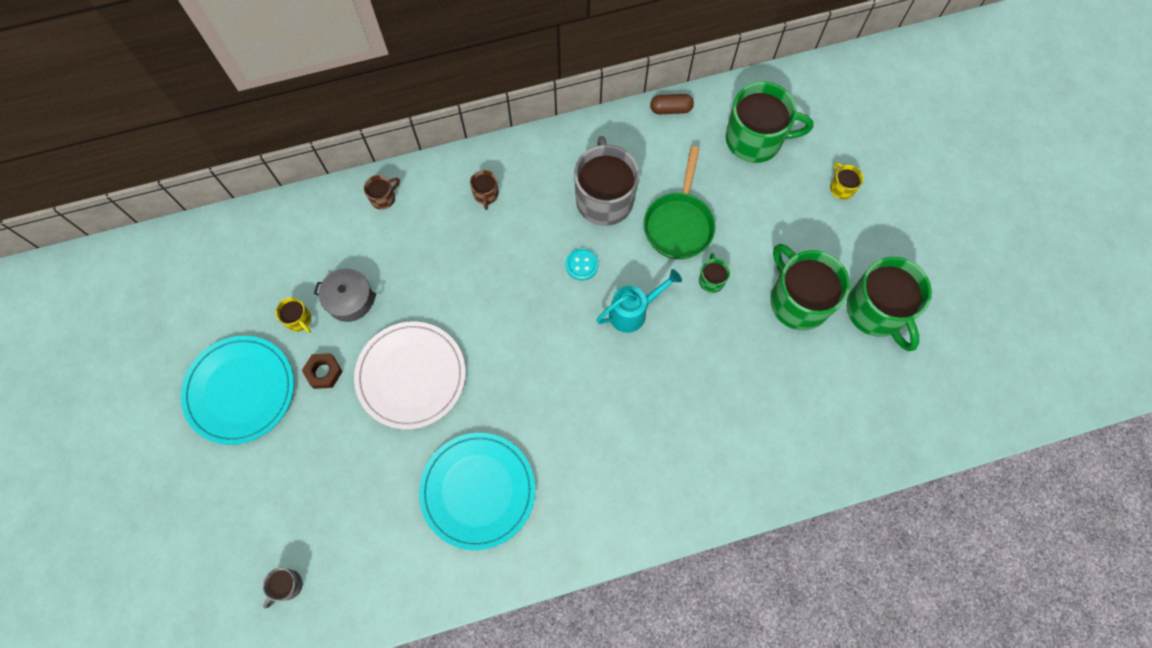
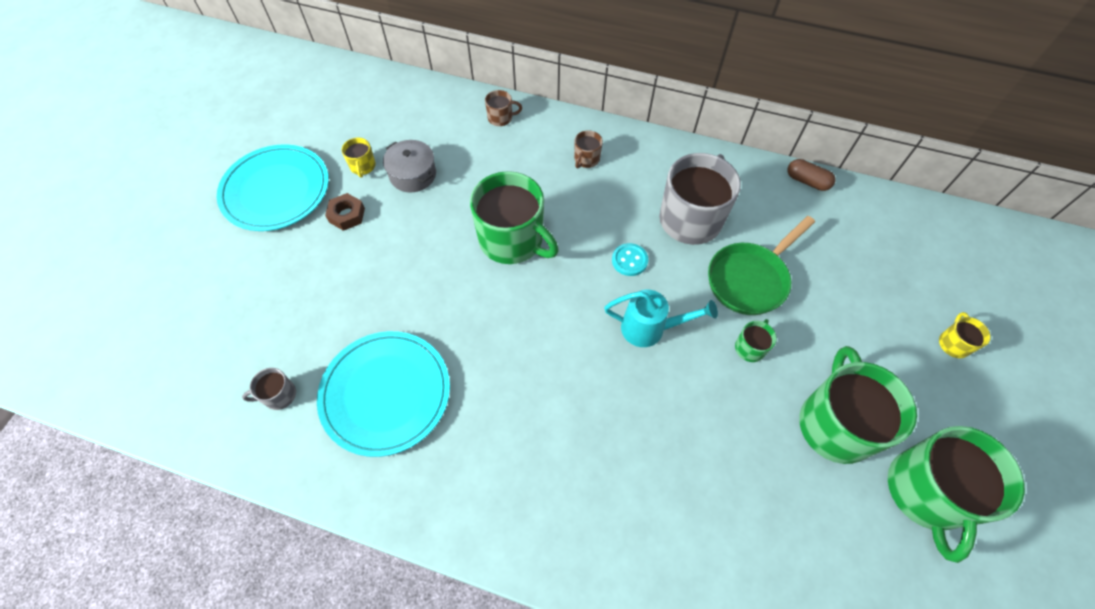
camera: 35 degrees right, 10 degrees down
grey mug [263,568,303,609] -> grey mug moved to [242,368,296,410]
white plate [354,321,466,429] -> none
green mug [726,82,813,163] -> green mug moved to [470,171,559,264]

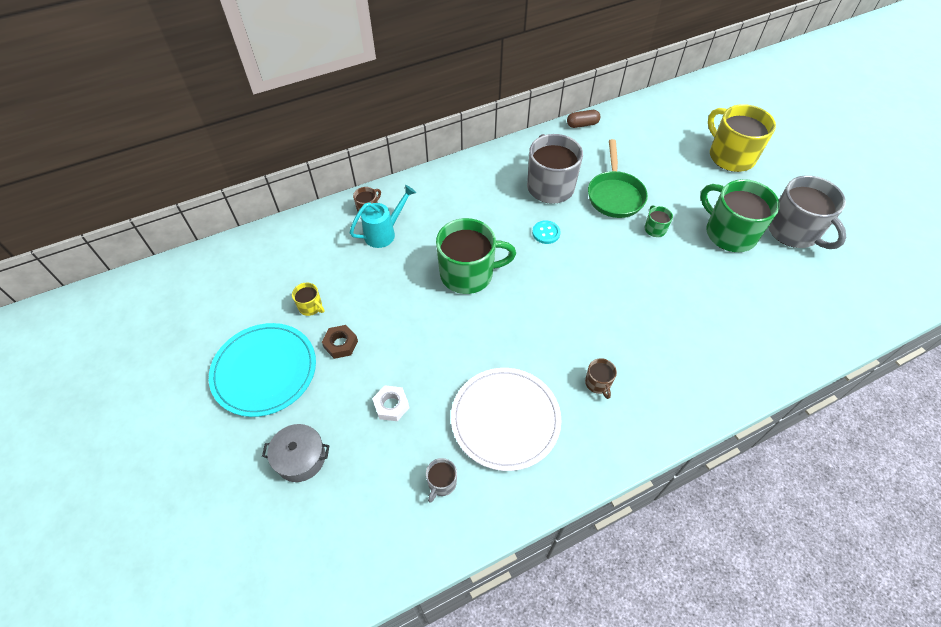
camera: 45 degrees left, 5 degrees down
turquoise plate [317,331,450,457] -> white plate [451,368,562,471]
grey pot [383,140,436,192] -> grey pot moved to [262,424,329,482]
brown mug [574,131,603,168] -> brown mug moved to [585,358,617,399]
turquoise watering can [604,290,718,347] -> turquoise watering can moved to [350,185,416,248]
green mug [888,426,1025,563] -> grey mug [768,175,846,249]
yellow mug [939,312,991,358] -> yellow mug [708,104,776,172], size x2.29
none -> white nut [372,385,409,421]

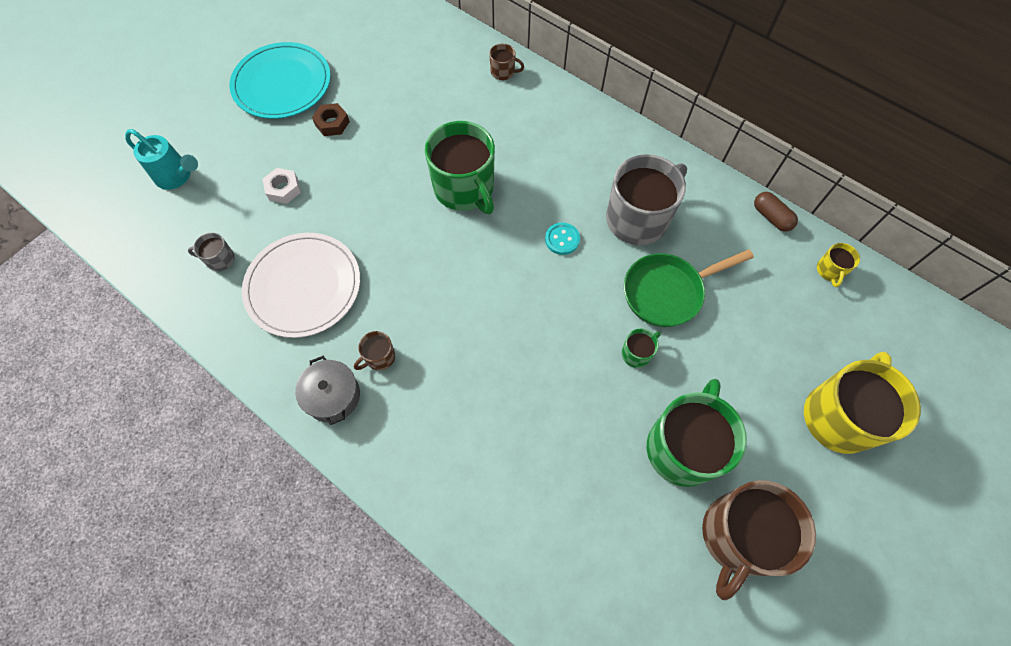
camera: 65 degrees right, 10 degrees up
grey pot [262,424,329,482] -> grey pot moved to [295,356,360,425]
yellow mug [292,283,325,316] -> yellow mug moved to [817,243,860,287]
turquoise watering can [350,185,416,248] -> turquoise watering can moved to [125,129,198,190]
grey mug [768,175,846,249] -> brown mug [702,480,816,600]

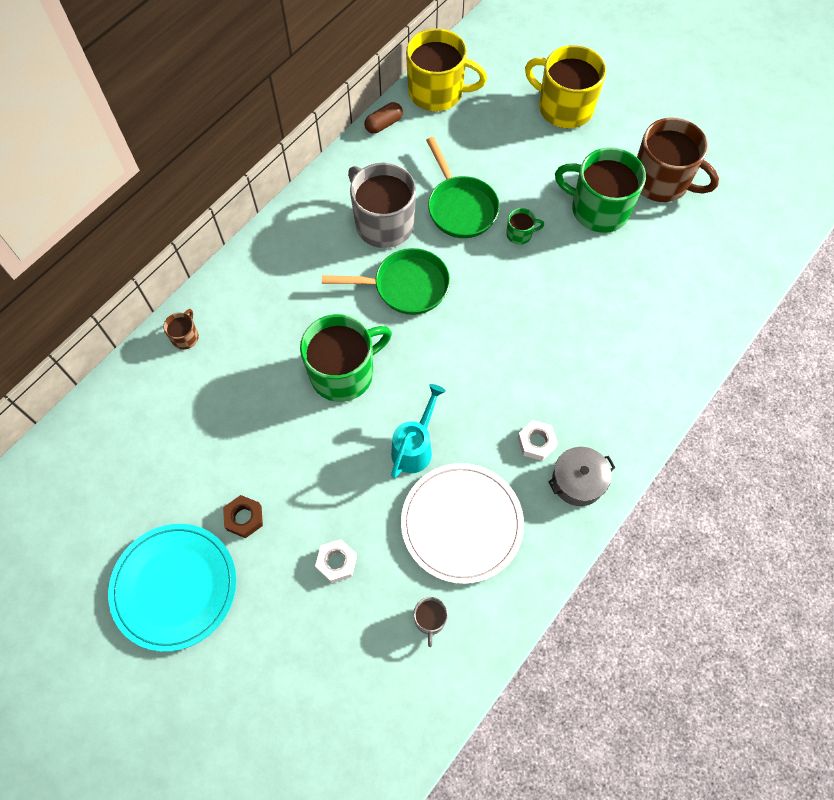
camera: 90 degrees left, 0 degrees up
turquoise watering can [125,129,198,190] -> turquoise watering can moved to [391,384,446,478]
brown mug [354,331,395,371] -> white nut [517,420,558,461]
turquoise button [545,223,580,255] -> green pan [322,248,450,315]
green mug [622,329,661,368] -> green mug turned 120 degrees clockwise [506,208,544,245]
yellow mug [817,243,860,287] -> yellow mug [406,28,487,111], size x2.29

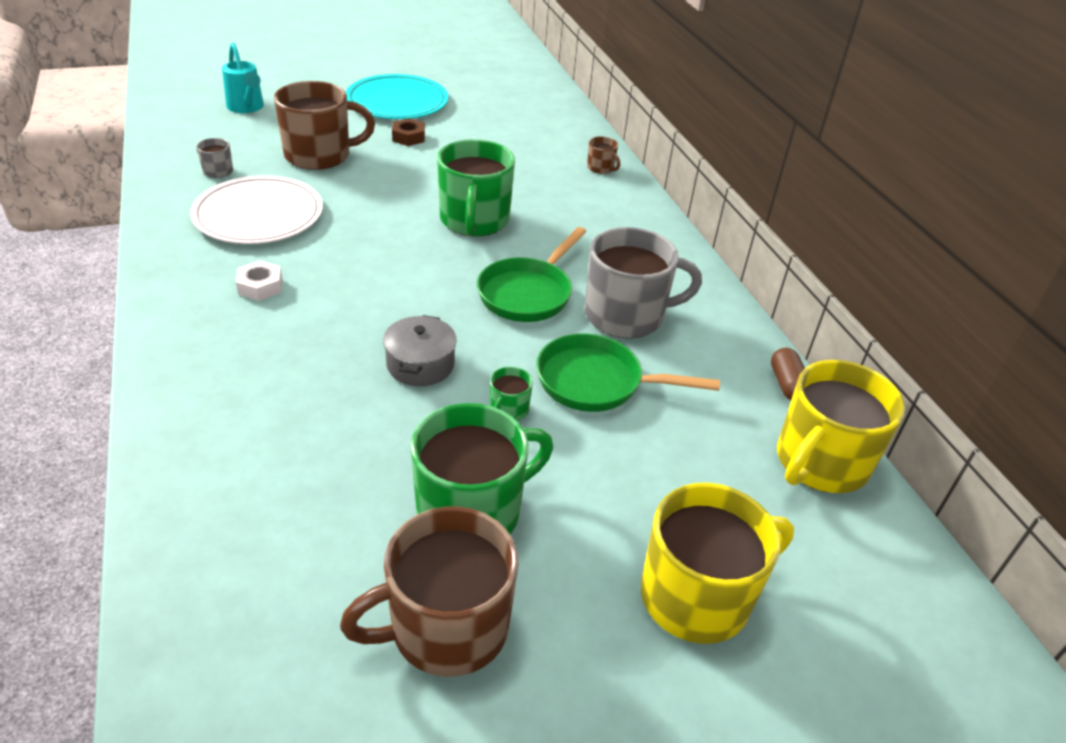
camera: 120 degrees right, 25 degrees down
white nut [315,539,357,583] -> brown mug [274,81,375,170]
turquoise watering can [391,384,446,478] -> turquoise watering can moved to [222,43,264,113]
grey pot [549,447,616,506] -> grey pot moved to [383,315,457,386]

